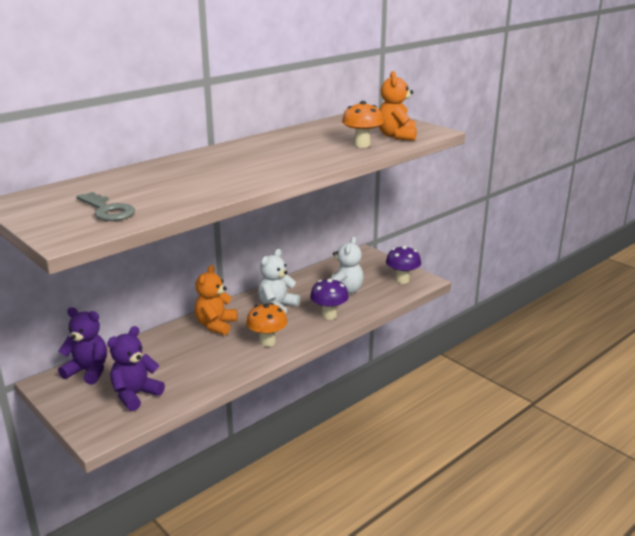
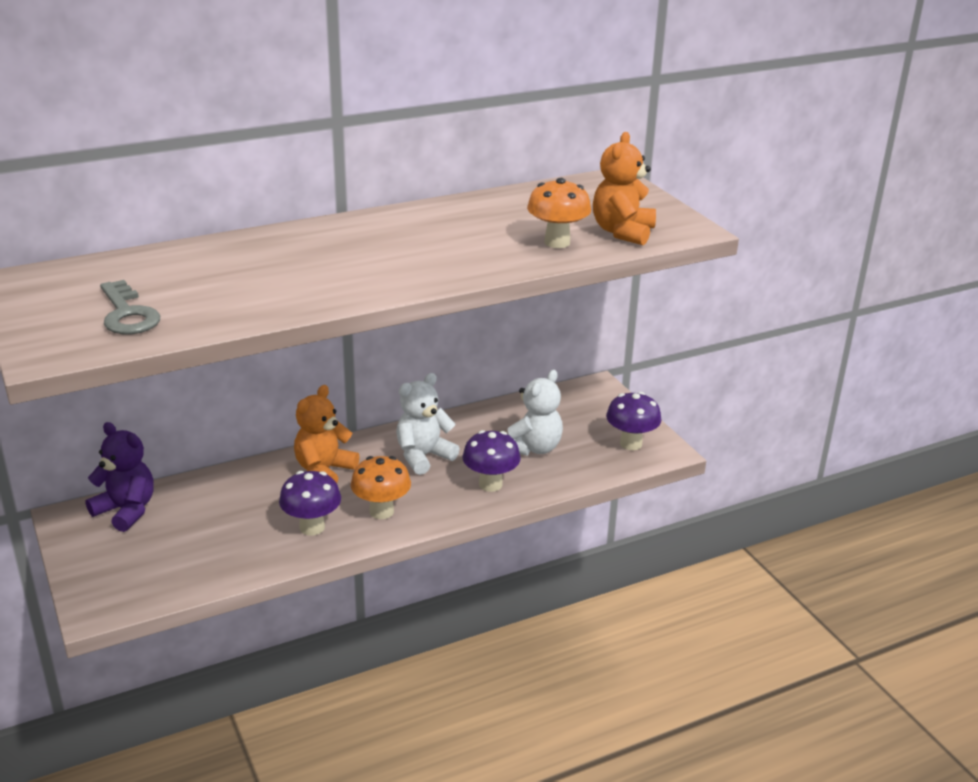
camera: 15 degrees right, 5 degrees up
purple teddy bear [107,326,165,411] -> none
none -> purple mushroom [279,471,341,536]

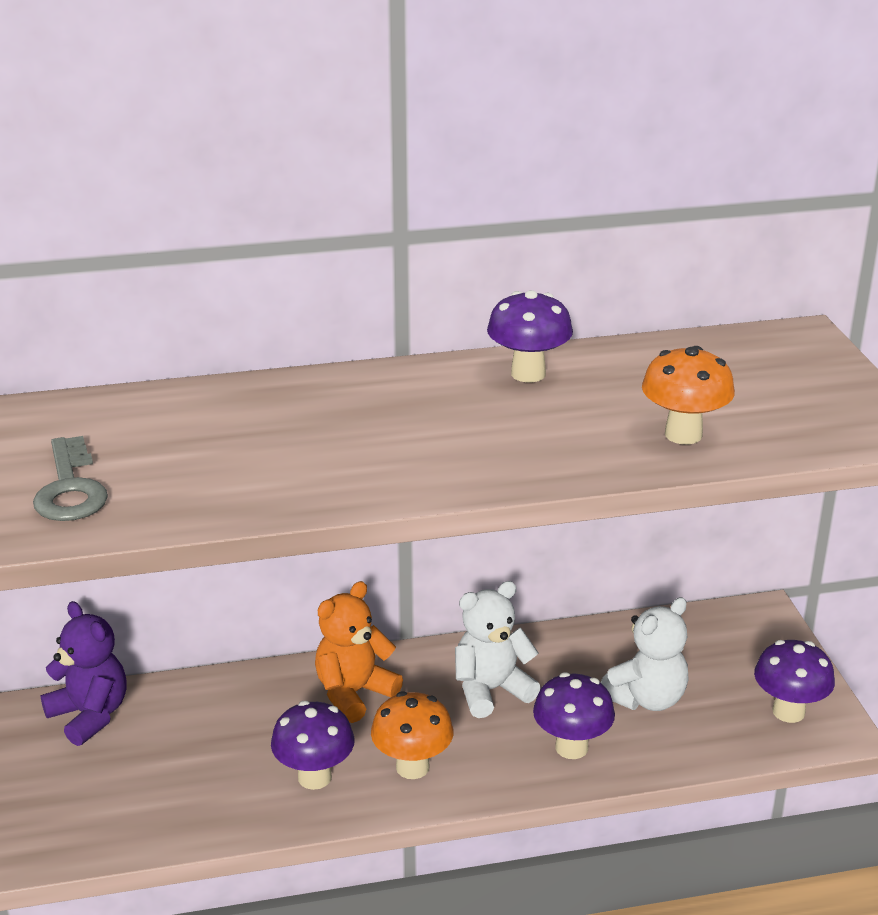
camera: 15 degrees right, 0 degrees up
orange teddy bear [593,132,656,245] -> none
none -> purple mushroom [487,290,573,382]

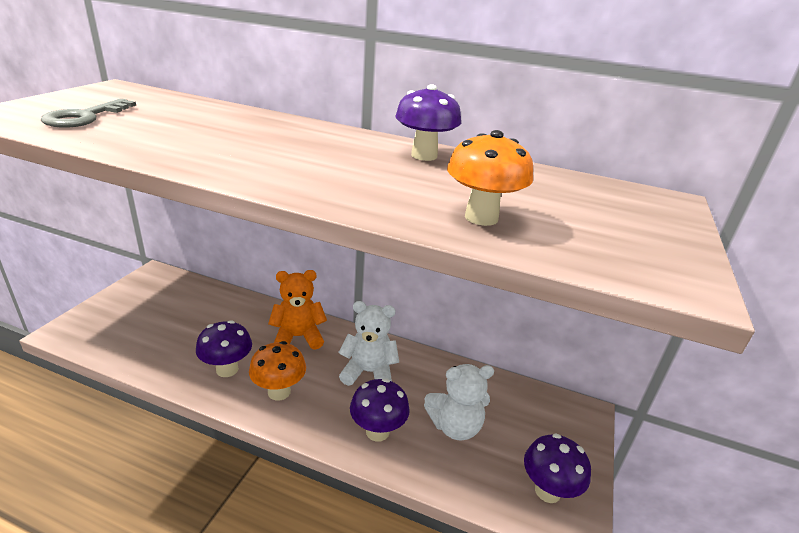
camera: 30 degrees right, 0 degrees up
purple teddy bear [40,601,127,746] -> none

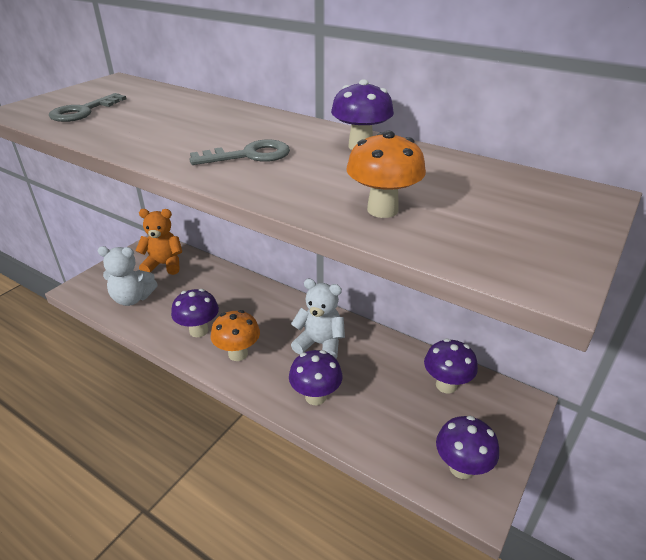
camera: 15 degrees right, 5 degrees up
orange teddy bear [268,270,327,350] -> orange teddy bear moved to [135,209,182,275]
white teddy bear [424,364,494,440] -> white teddy bear moved to [97,246,157,306]
none -> grey key [189,140,290,165]
none -> purple mushroom [424,338,478,394]

